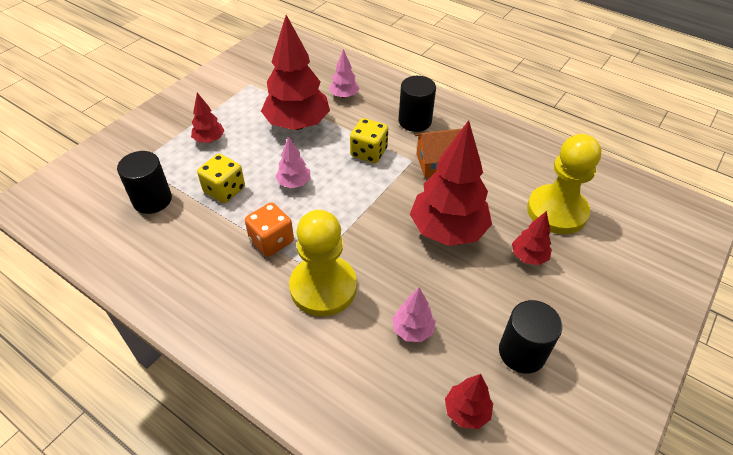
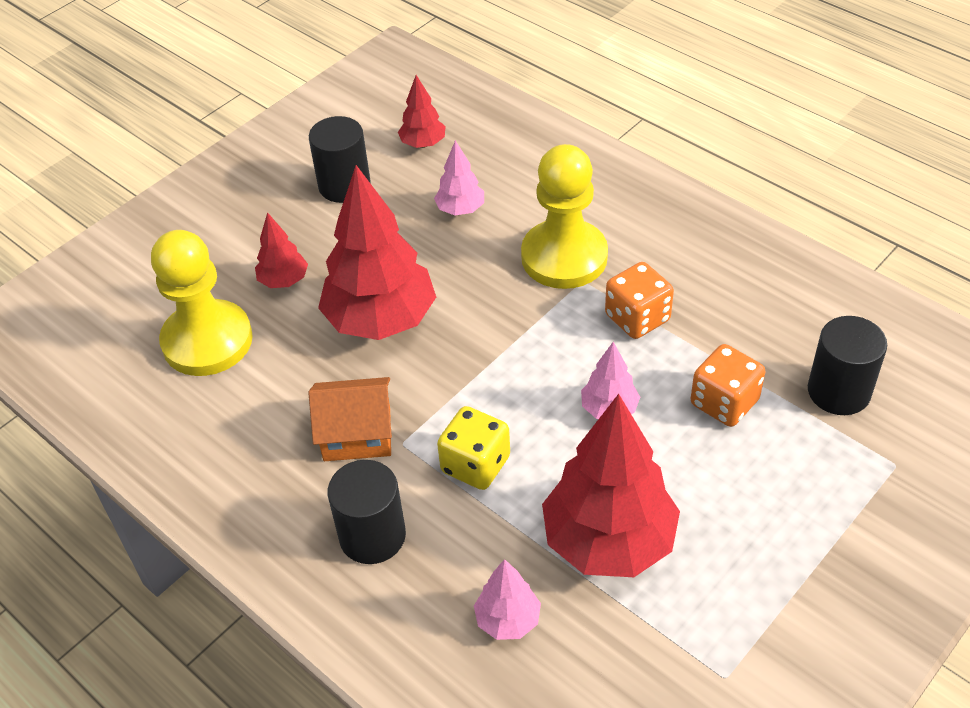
camera: 170 degrees left, 0 degrees up
red tree [191,93,225,143] -> none
yellow dice [197,154,245,203] -> orange dice [691,344,765,427]

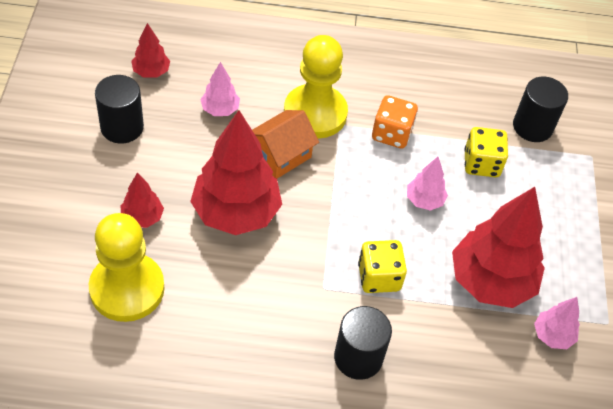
camera: 45 degrees left, 5 degrees up
orange house [308,377,392,461] -> orange house moved to [252,110,319,179]
pink tree [474,559,541,640] -> pink tree moved to [534,297,580,349]
orange dice [691,344,765,427] -> yellow dice [464,127,508,177]

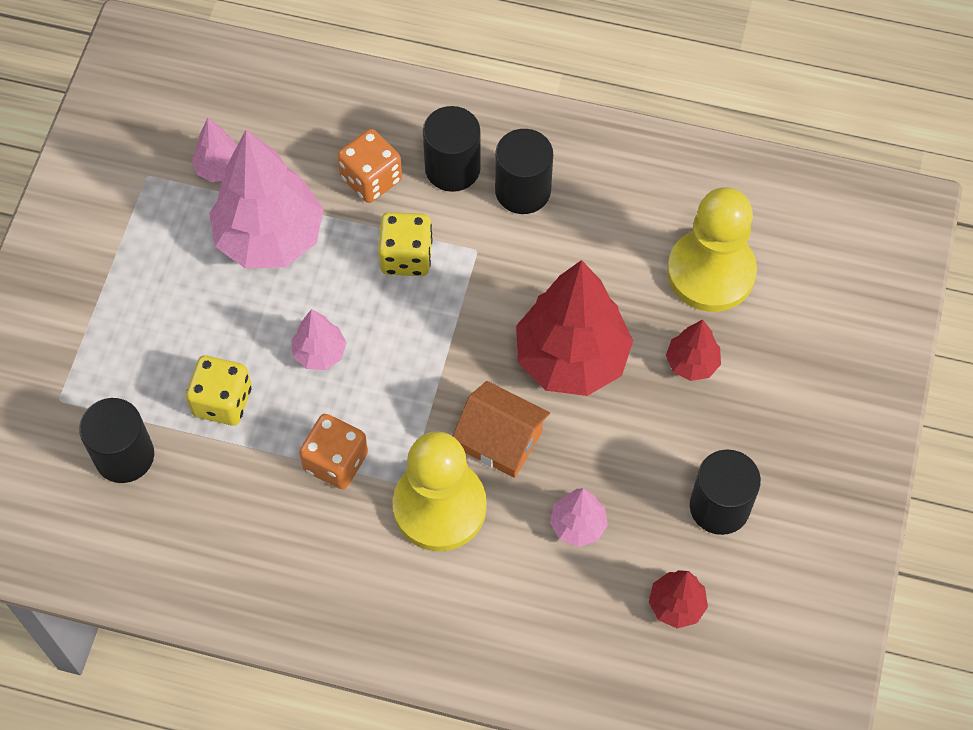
camera: 165 degrees left, 10 degrees up
orange house [252,110,319,179] -> orange house turned 60 degrees clockwise [453,381,550,478]
red tree [452,187,545,308] -> pink tree [209,129,324,269]
none -> orange dice [337,129,402,203]
none -> black cylinder [495,129,553,214]

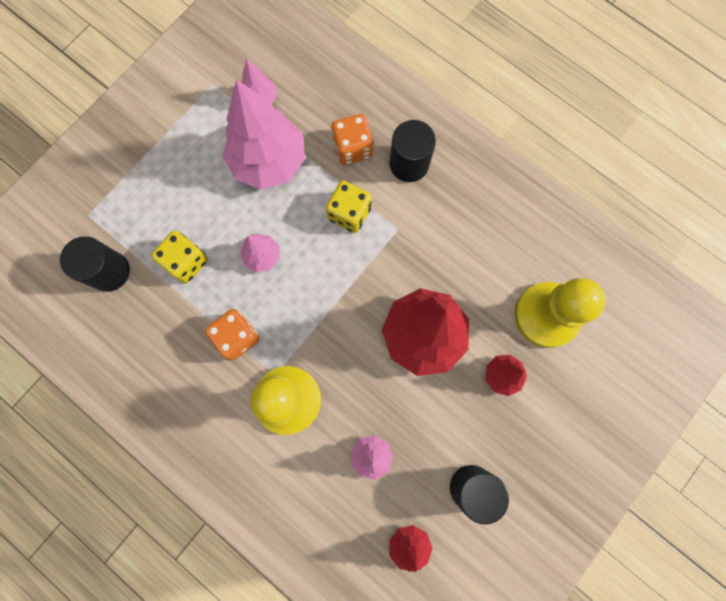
camera: 25 degrees right, 15 degrees up
orange house [453,381,550,478] -> none
black cylinder [495,129,553,214] -> none

